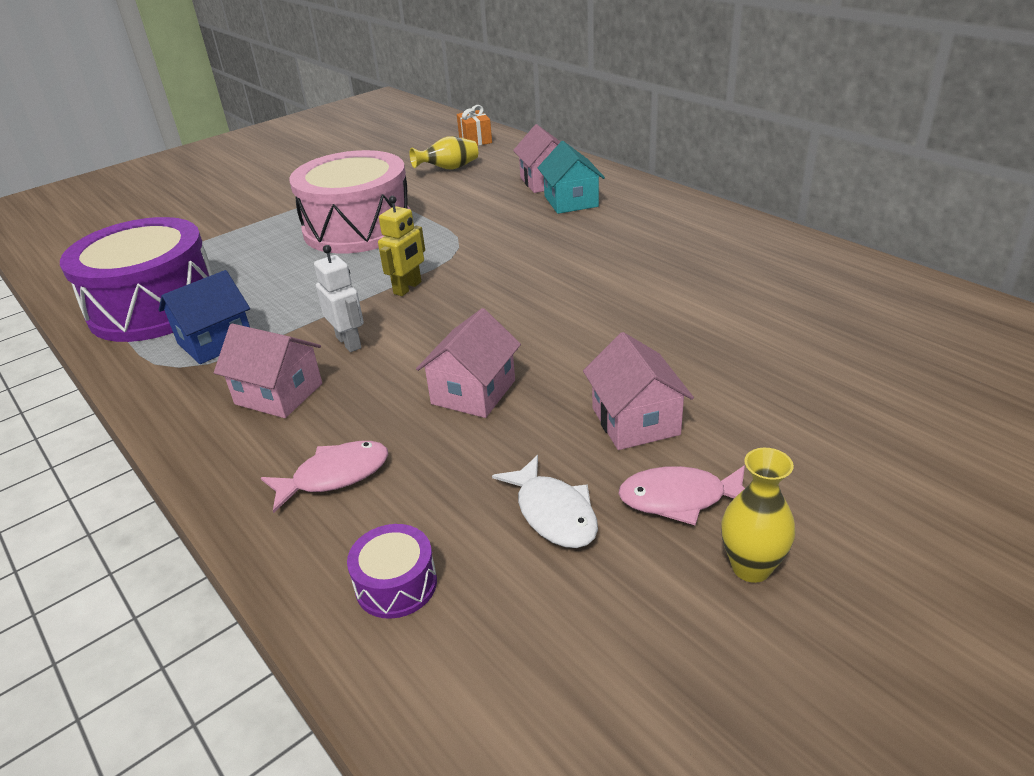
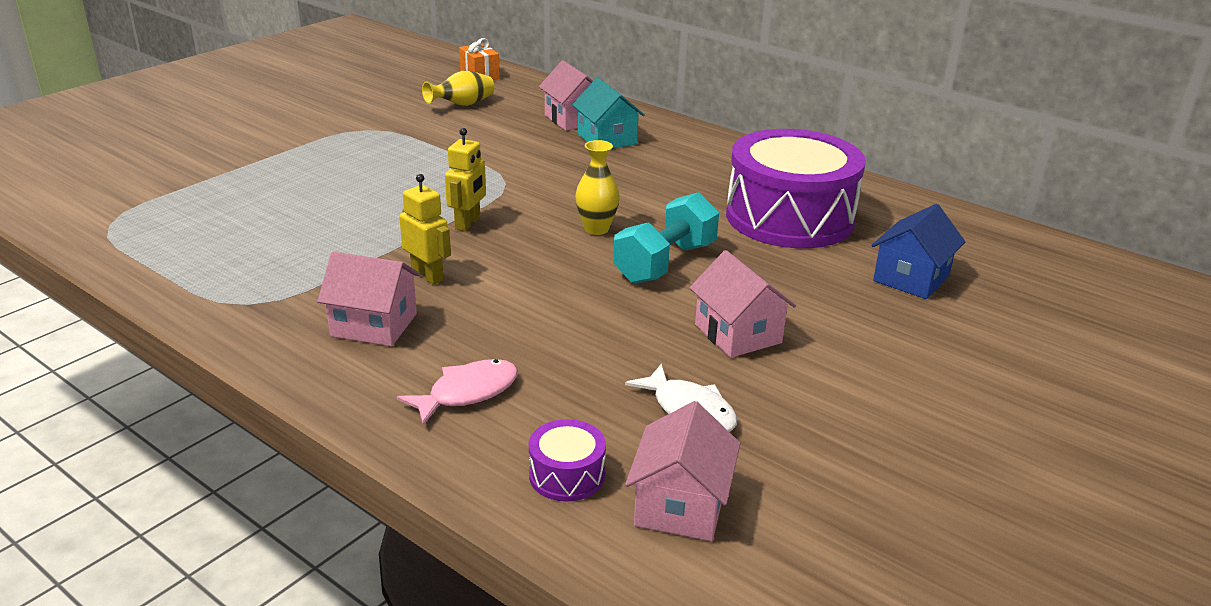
camera: 15 degrees left, 5 degrees down
purple drum [60,217,213,342] -> purple drum moved to [726,129,866,248]
blue house [159,270,250,364] -> blue house moved to [872,204,965,299]
pink drum [289,150,411,253] -> none
white robot [314,245,364,352] -> yellow robot [399,174,451,285]
pink house [416,308,521,418] -> pink house moved to [625,401,740,541]
pink fish [618,465,745,525] -> none
yellow vase [721,448,795,583] -> yellow vase moved to [576,140,620,235]
none -> turquoise dumbbell [613,192,719,284]

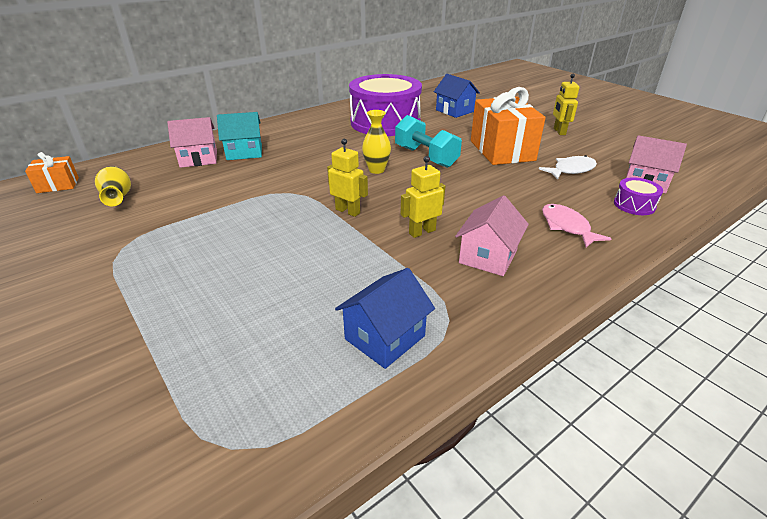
camera: 75 degrees left, 5 degrees up
pink house [690,250,796,358] -> orange gift [471,87,546,165]
none -> blue house [335,268,435,369]
none -> yellow robot [553,74,580,135]

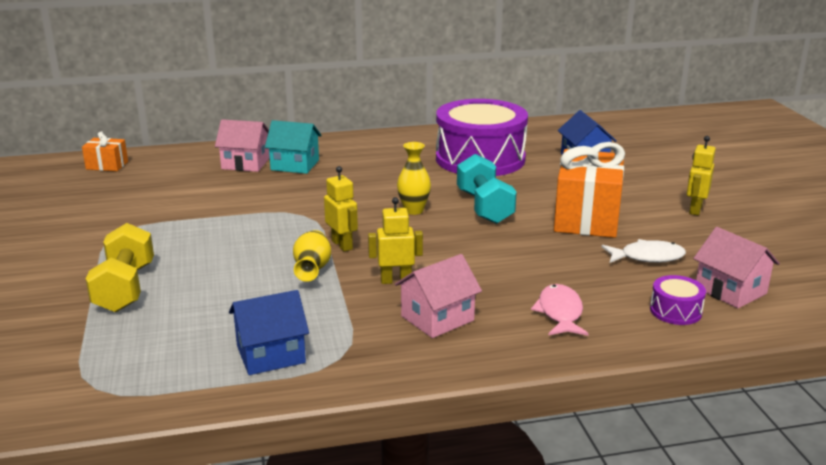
camera: 25 degrees right, 10 degrees down
yellow vase [95,166,131,206] -> yellow vase moved to [293,230,331,282]
none -> yellow dumbbell [85,223,154,312]

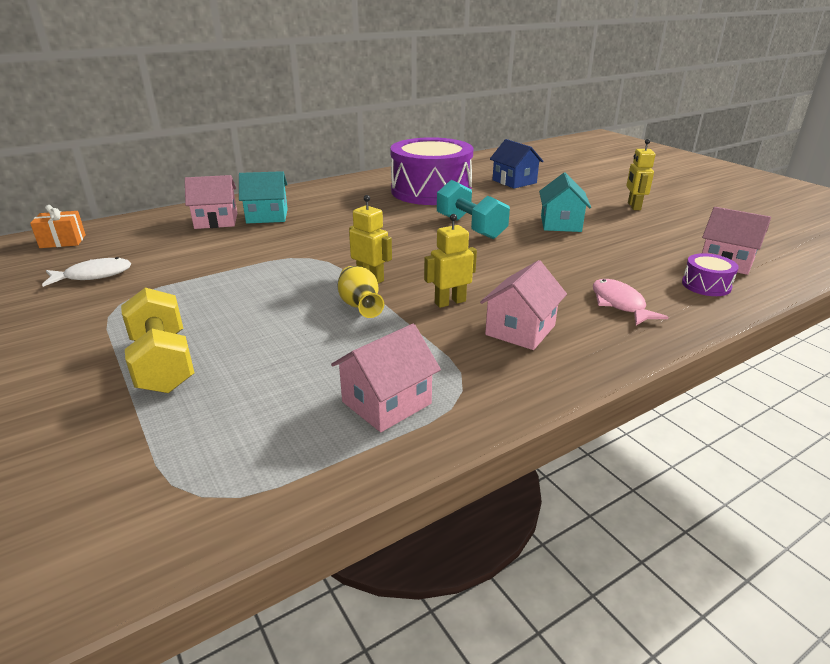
camera: 20 degrees left, 5 degrees up
blue house [229,290,309,375] -> pink house [331,324,441,432]
yellow vase [397,142,431,215] -> none
orange gift [554,142,625,238] -> turquoise house [539,172,591,232]
white fish [601,239,686,263] -> white fish moved to [42,257,132,287]

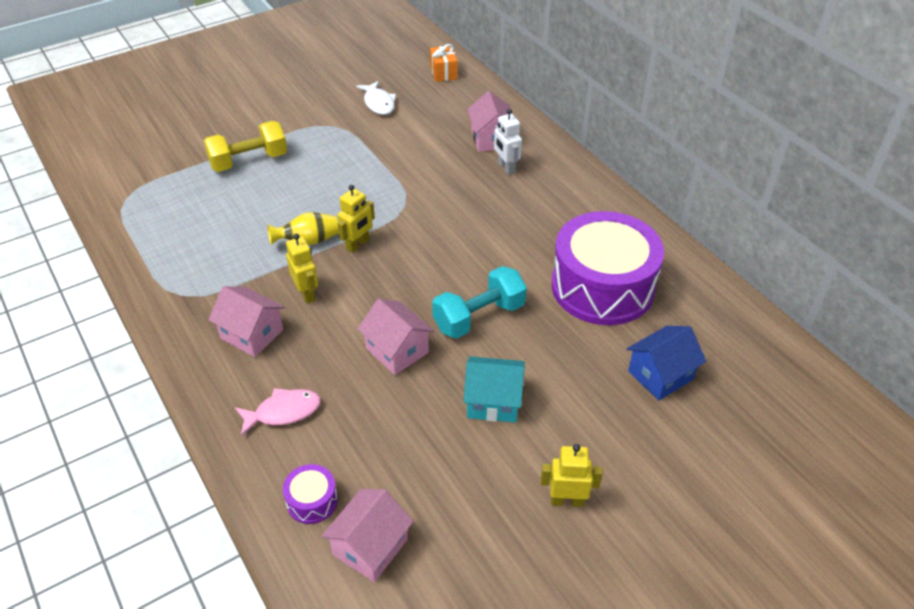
camera: 90 degrees right, 15 degrees up
turquoise house [239,171,288,223] -> white robot [494,109,522,175]
pink house [331,324,441,432] -> pink house moved to [358,299,434,375]

